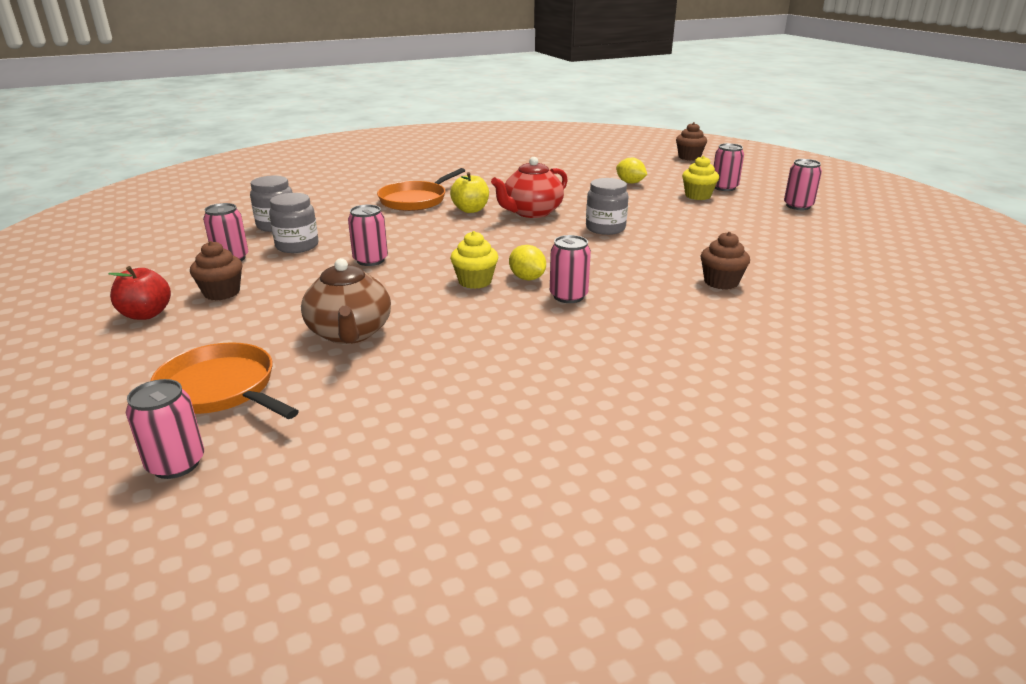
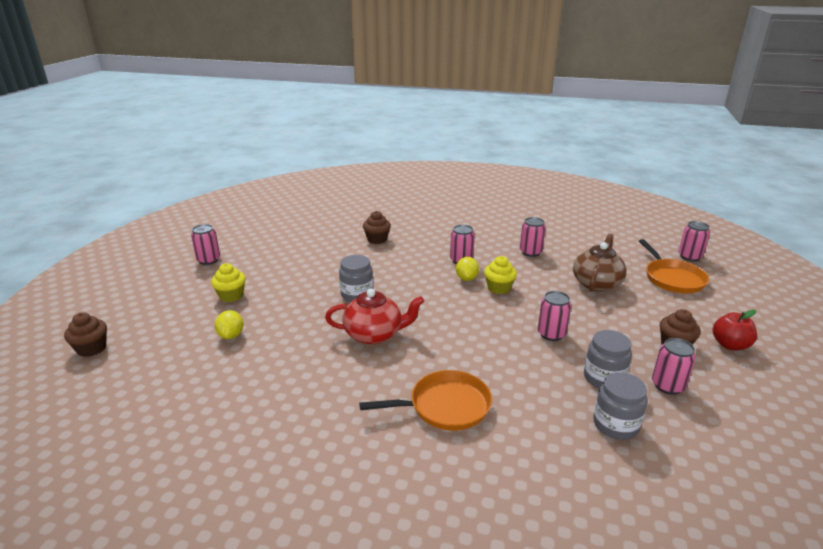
camera: 140 degrees left, 0 degrees up
yellow apple [450,172,489,213] -> none
pink can [714,143,744,191] -> pink can moved to [520,217,546,257]

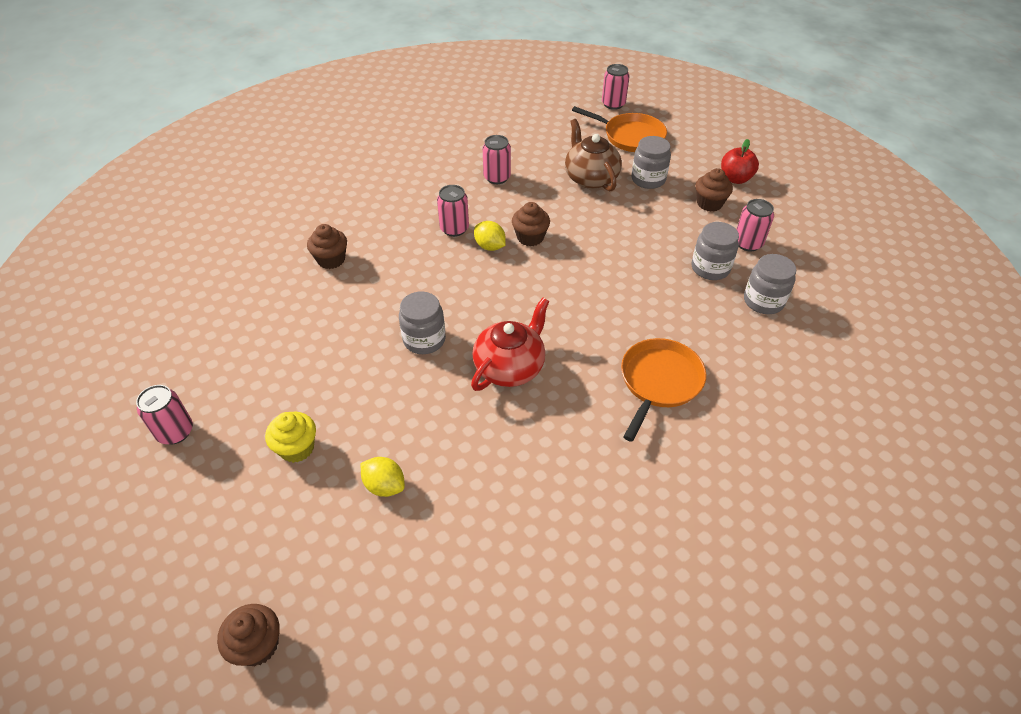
camera: 50 degrees left, 20 degrees up
yellow cupcake [484,256,517,294] -> brown cupcake [512,202,550,246]
pink can [538,291,571,341] -> none
none -> grey jar [631,136,671,189]

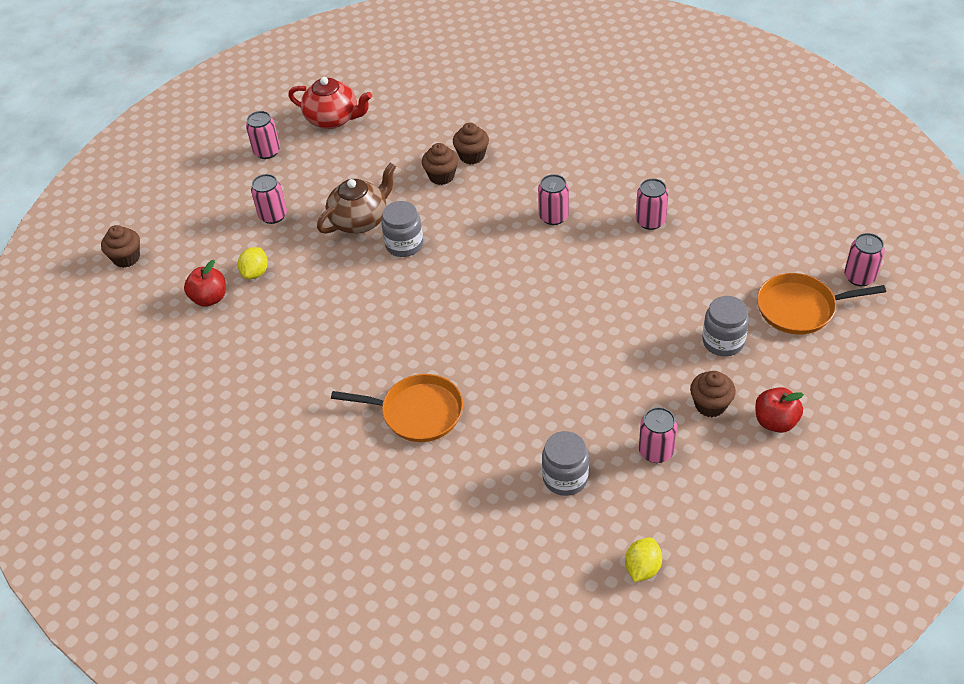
camera: 75 degrees right, 0 degrees up
yellow cupcake [265,412,316,463] -> pink can [251,174,287,224]
red teapot [471,298,549,391] -> red teapot moved to [288,77,372,129]
yellow lemon [474,221,506,251] -> yellow lemon moved to [625,537,662,582]
brown cupcake [512,202,550,246] -> brown cupcake moved to [422,143,458,185]
brown teapot [565,119,622,191] -> brown teapot moved to [317,163,396,234]
orange pan [572,106,667,152] -> orange pan turned 75 degrees clockwise [757,273,886,335]
grey jar [692,222,739,280] -> none
none -> red apple [184,260,226,307]

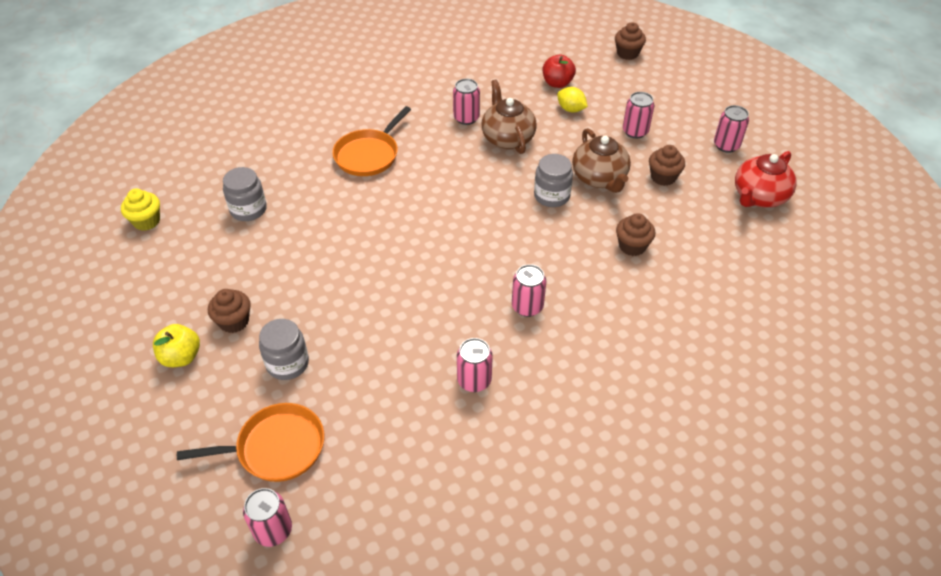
camera: 110 degrees right, 0 degrees up
brown cupcake [453,123,489,164] -> brown cupcake moved to [649,145,685,186]
yellow lemon [625,537,662,582] -> yellow cupcake [121,189,160,231]
pink can [639,407,677,463] -> pink can moved to [453,79,480,125]
red apple [755,387,804,433] -> yellow apple [153,324,200,367]
orange pan [757,273,886,335] -> orange pan turned 60 degrees clockwise [177,403,324,482]
none -> brown teapot [481,80,537,154]

